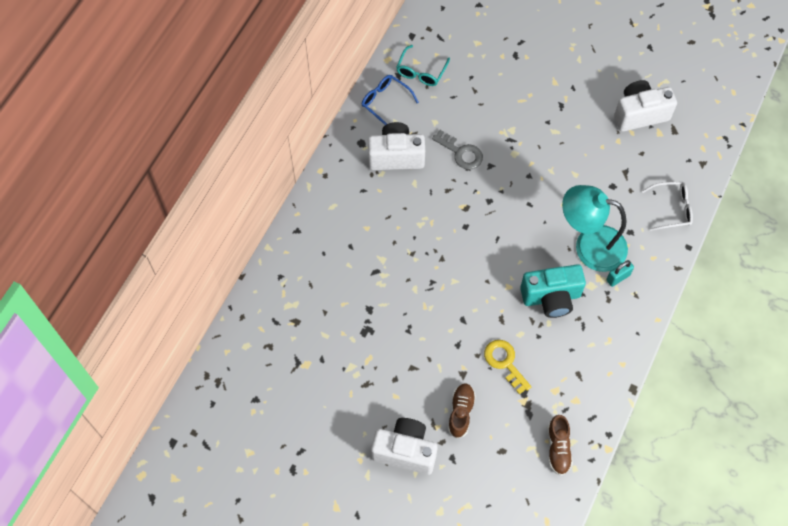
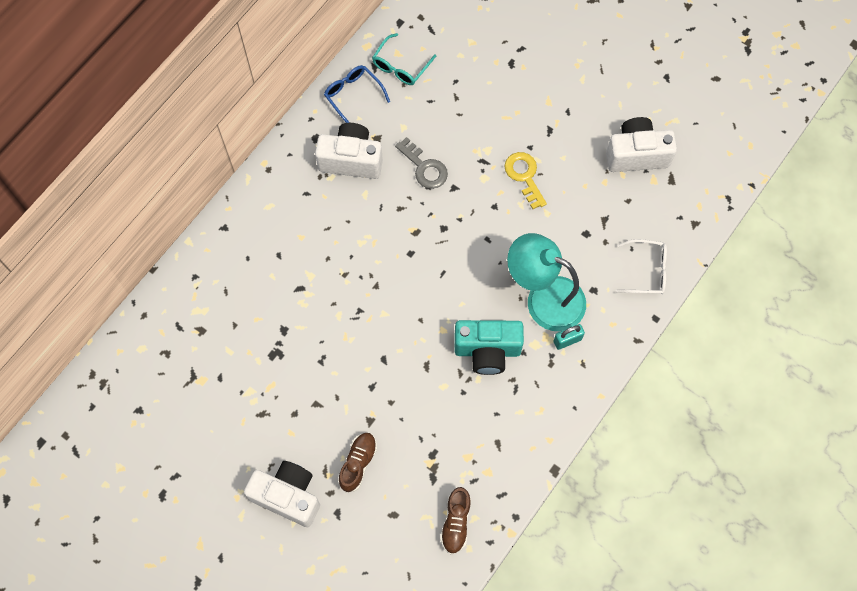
camera: 10 degrees right, 5 degrees up
yellow key [484,340,531,394] -> yellow key moved to [504,152,547,209]

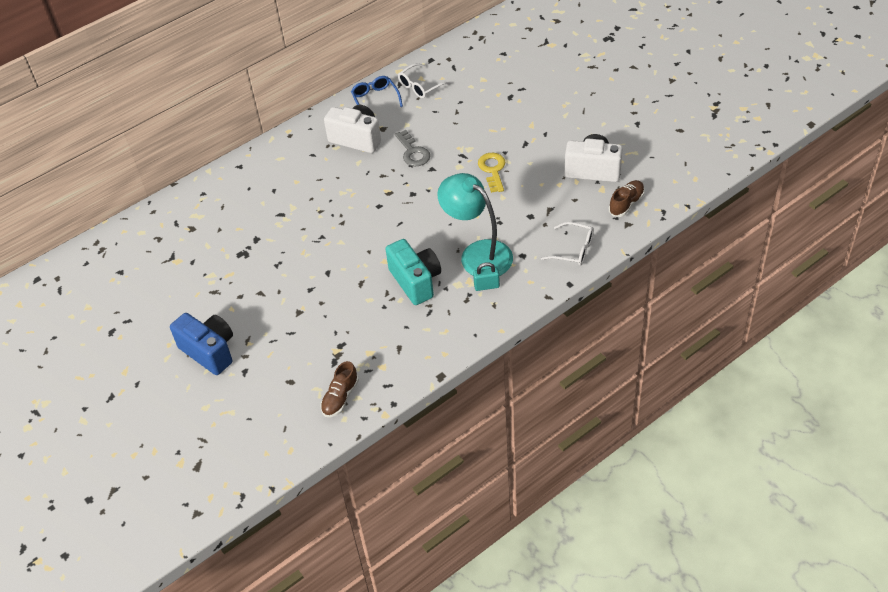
camera: 20 degrees right, 20 degrees down
white camera [244,461,320,527] -> blue camera [170,313,233,375]
brown shoe [338,433,377,493] -> brown shoe moved to [609,180,645,217]
turquoise glasses [372,33,436,85] -> white glasses [398,63,451,98]
turquoise camera [455,320,524,375] -> turquoise camera turned 135 degrees counterclockwise [386,239,441,305]

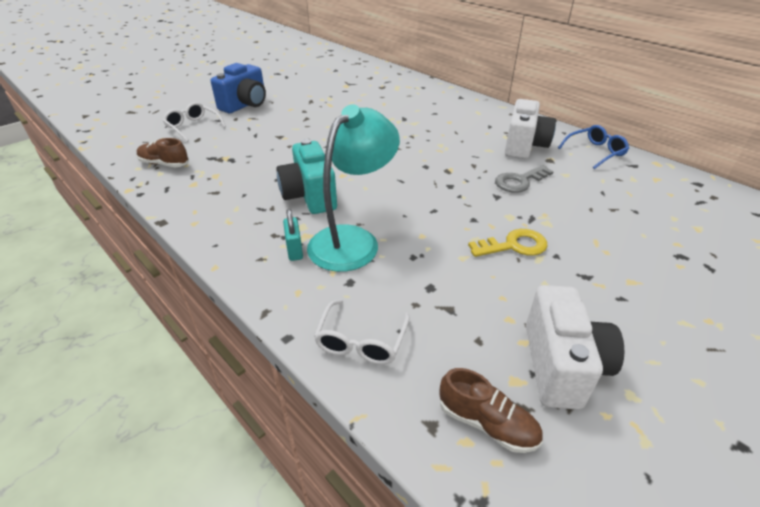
camera: 80 degrees right, 10 degrees down
turquoise camera [386,239,441,305] -> turquoise camera turned 105 degrees clockwise [276,139,337,214]
white glasses [398,63,451,98] -> white glasses moved to [163,102,226,142]

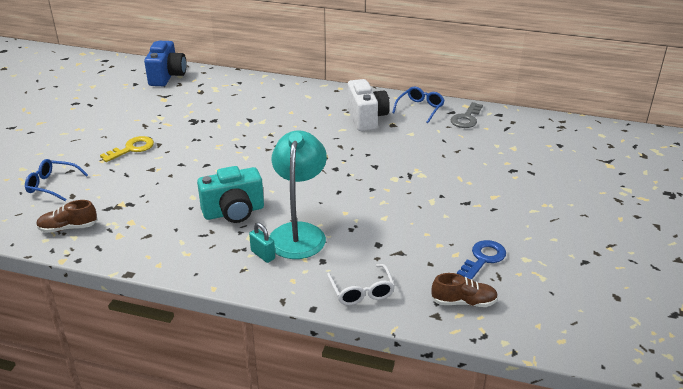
camera: 30 degrees left, 5 degrees down
white glasses [163,102,226,142] -> blue glasses [25,159,88,201]
blue camera [211,63,266,113] -> blue camera moved to [144,41,187,86]
turquoise camera [276,139,337,214] -> turquoise camera turned 60 degrees counterclockwise [197,166,264,223]
yellow key [468,229,548,257] -> yellow key moved to [100,136,154,162]
grey key [495,165,554,193] -> grey key moved to [451,102,483,128]
white camera [526,285,624,410] -> blue key [457,240,506,279]

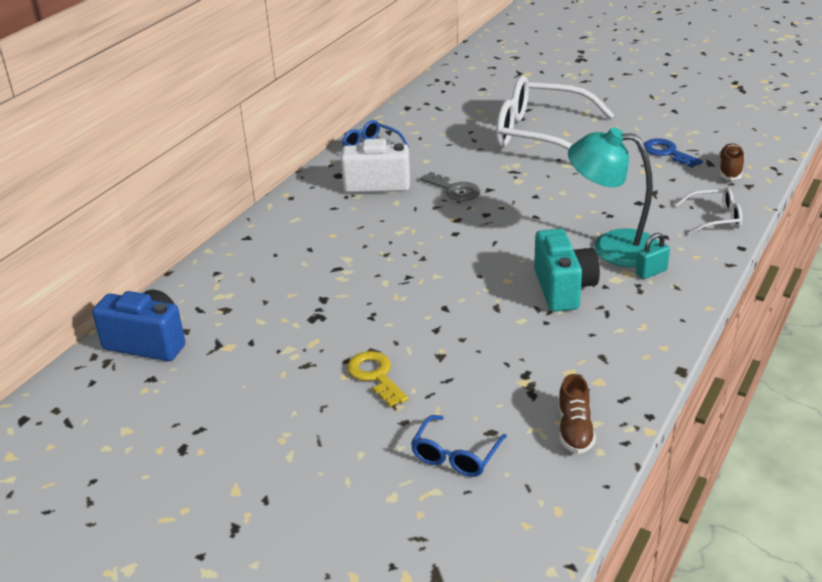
camera: 75 degrees left, 0 degrees up
grey key [451,102,483,128] -> grey key moved to [420,172,480,201]
none -> white glasses [496,76,614,150]

